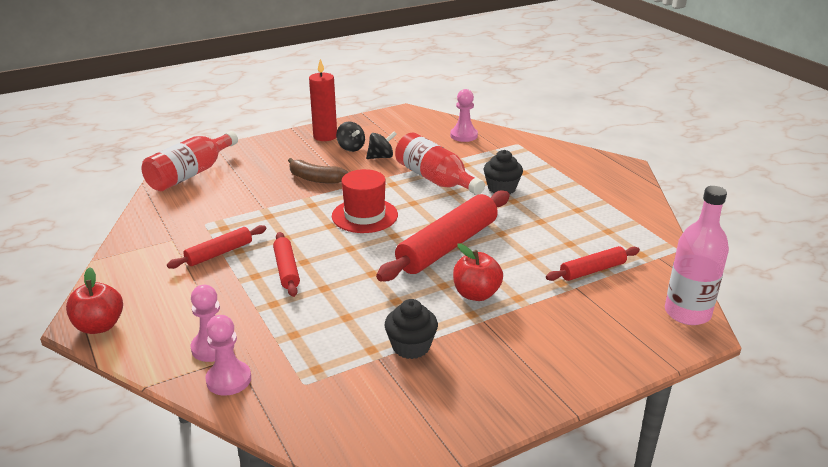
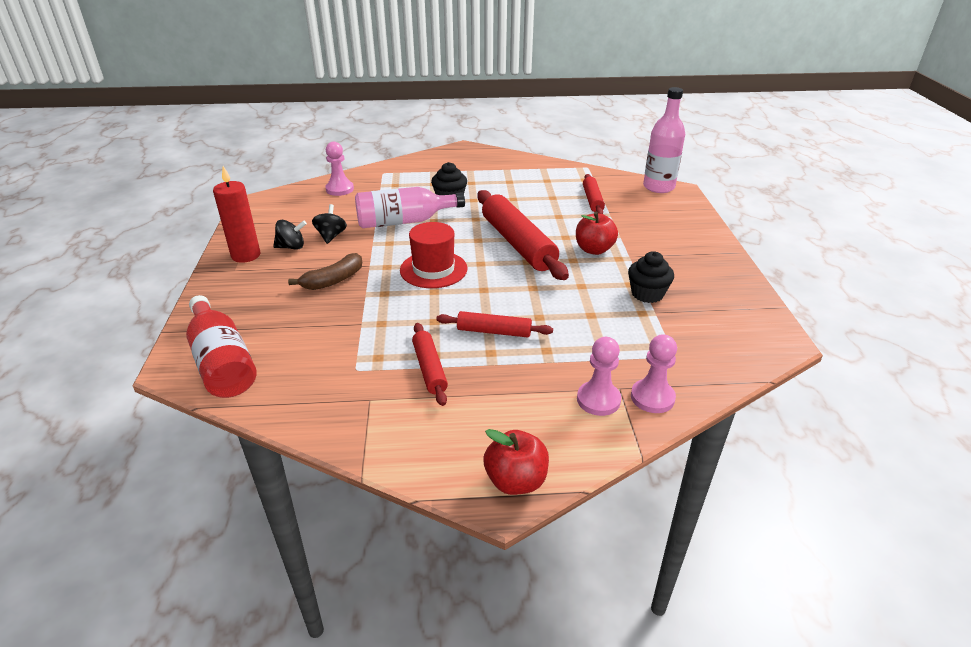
camera: 65 degrees left, 5 degrees up
red bottle [395,133,485,195] -> pink bottle [355,187,465,228]

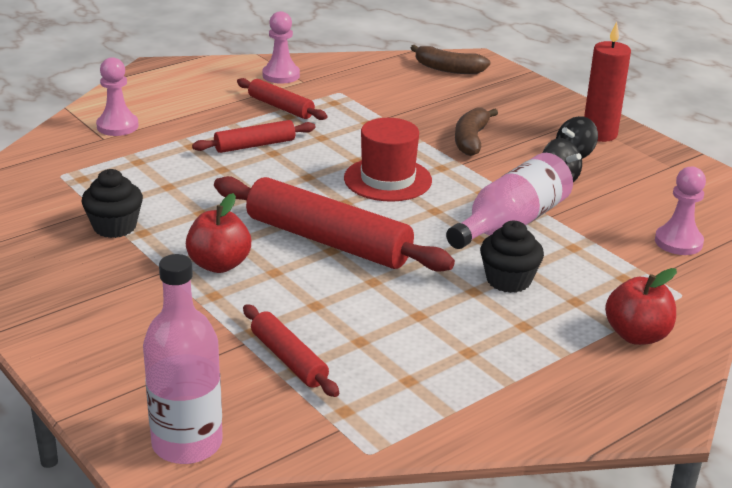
camera: 145 degrees right, 5 degrees down
red bottle [186,295,257,398] -> brown banana [411,45,490,74]
red apple [484,429,549,495] -> red apple moved to [605,268,677,345]
pink pawn [631,334,677,413] -> pink pawn moved to [262,11,300,84]

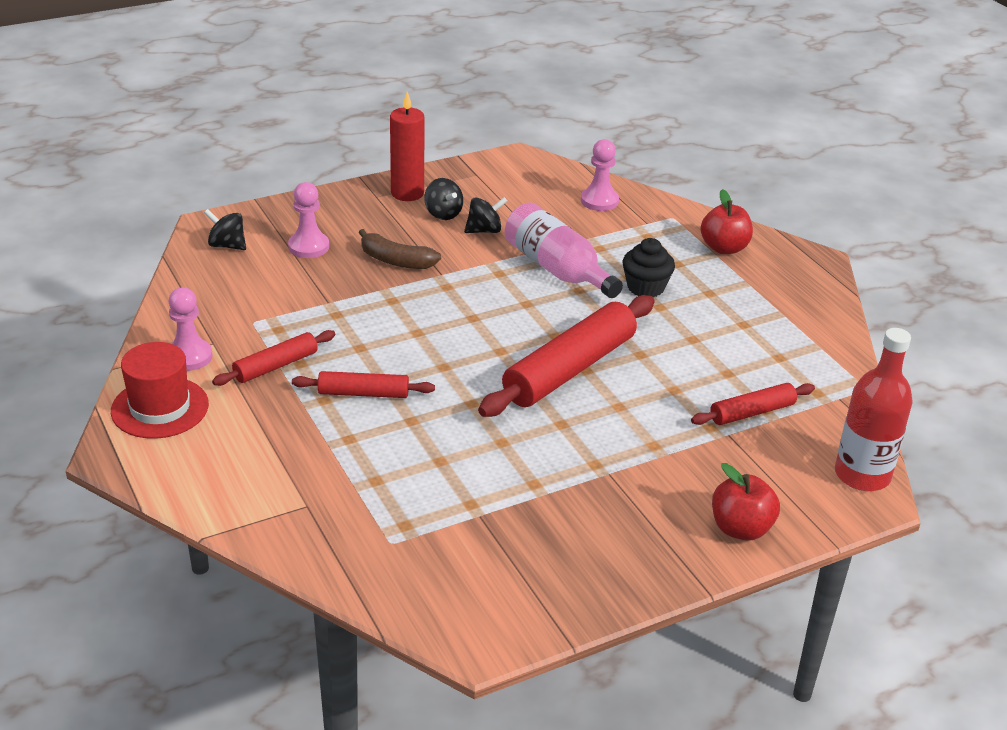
camera: 80 degrees left, 5 degrees up
black cupcake [82,169,143,238] -> none
pink pawn [96,57,139,136] -> pink pawn moved to [288,182,329,258]
pink bottle [143,254,223,464] -> red bottle [835,328,913,491]
red apple [186,193,251,273] -> red apple moved to [712,463,780,541]
red rolling pin [192,120,316,153] -> red rolling pin turned 75 degrees counterclockwise [292,371,435,398]
red hat [344,118,432,202] -> red hat moved to [111,342,209,439]
brown banana [411,45,490,74] -> black spinning top [204,209,246,250]

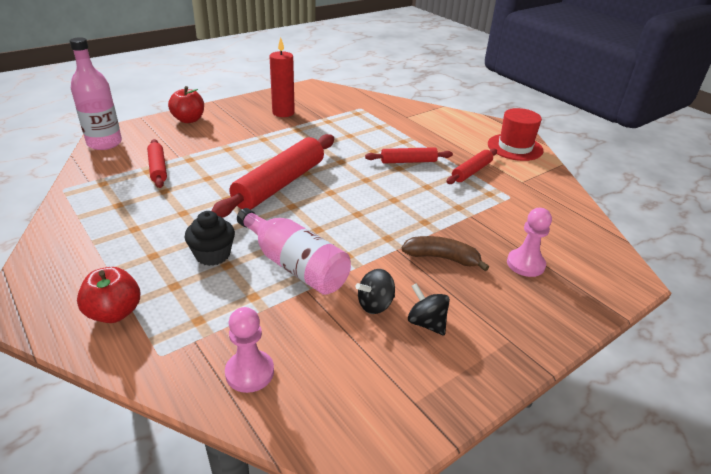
camera: 170 degrees right, 0 degrees up
pink pawn [168,288,213,371] -> none
black spinning top [204,209,246,250] -> none
red candle [390,92,424,201] -> red candle moved to [269,37,295,117]
red rolling pin [691,383,815,425] -> red rolling pin turned 75 degrees counterclockwise [147,139,167,188]
red bottle [835,328,913,491] -> pink bottle [70,37,122,150]

